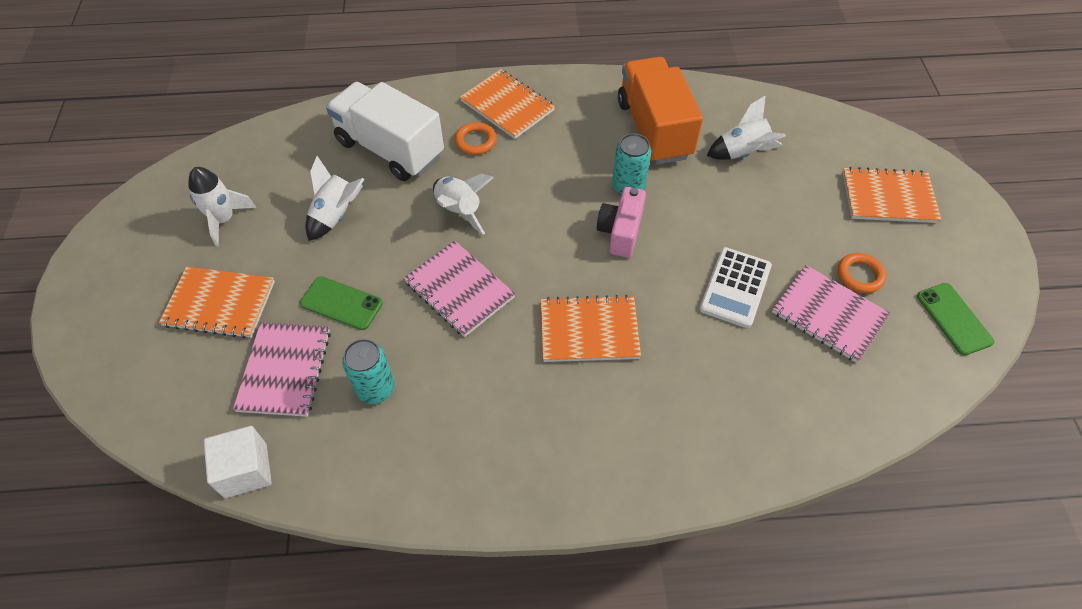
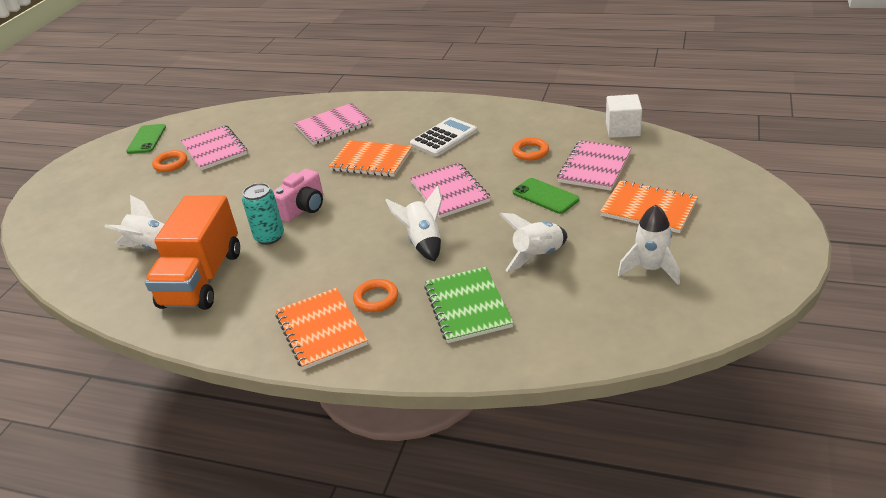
camera: 155 degrees left, 20 degrees down
white truck [326,82,444,181] -> green notebook [424,267,513,343]
turquoise can [342,339,395,404] -> orange ring [512,138,549,161]
white calculator [699,247,772,328] -> white calculator moved to [410,117,477,157]
orange notebook [842,167,941,223] -> none
none -> pink notebook [294,103,372,145]

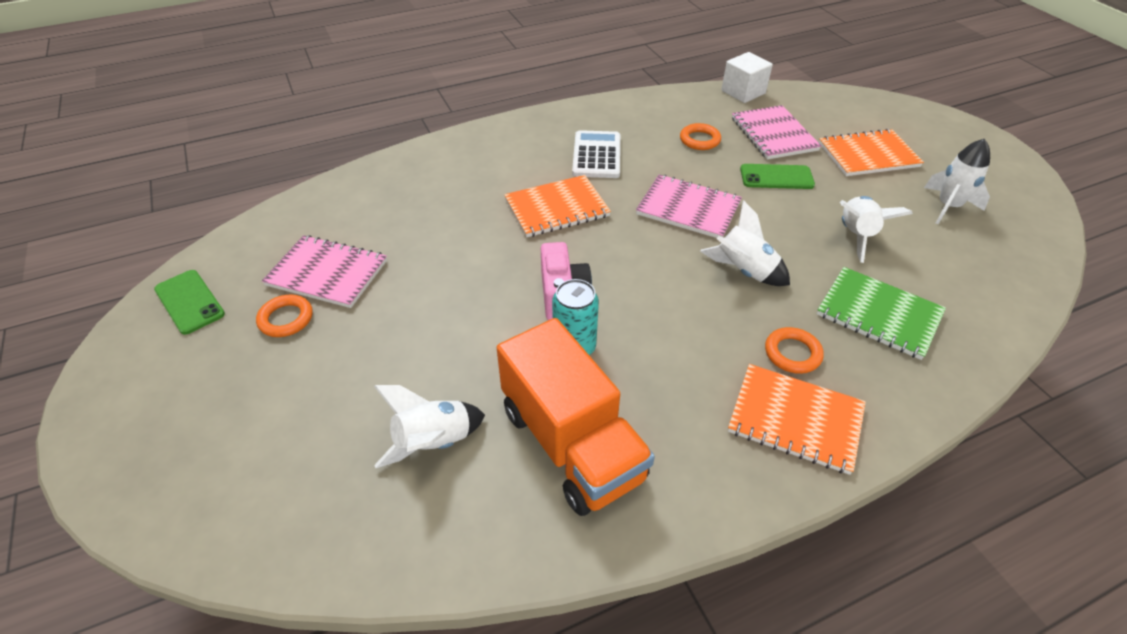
camera: 45 degrees left, 10 degrees up
pink notebook [294,103,372,145] -> none

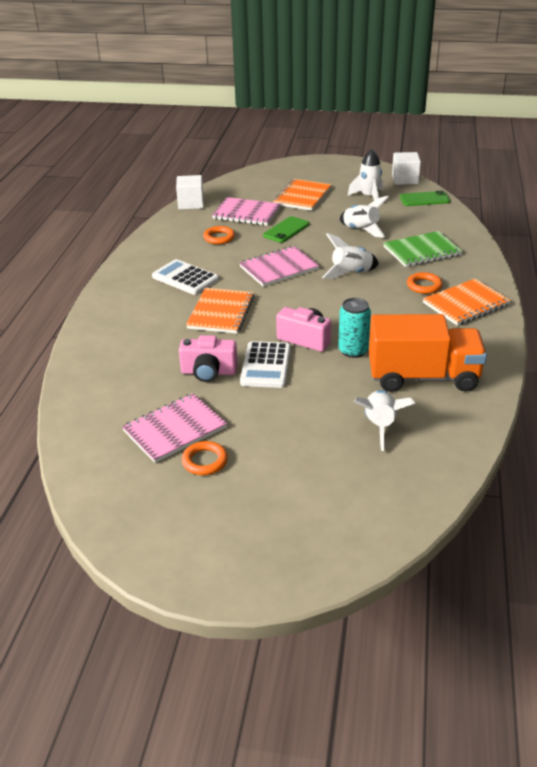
camera: 55 degrees left, 10 degrees down
green phone [154,270,225,335] -> green phone moved to [400,191,450,206]
none -> pink camera [179,335,238,382]
none -> white calculator [240,341,291,388]
none -> white cube [392,152,421,185]

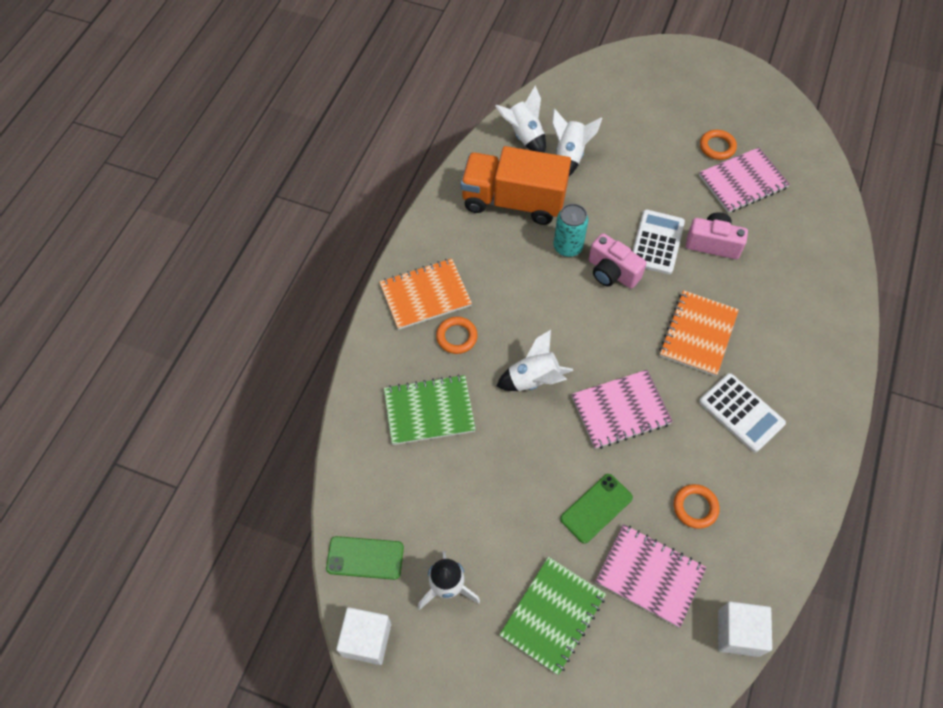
camera: 170 degrees left, 25 degrees up
orange notebook [273,179,332,211] -> green notebook [499,557,606,675]
white rocket [340,196,389,238] -> white rocket moved to [496,85,546,153]

